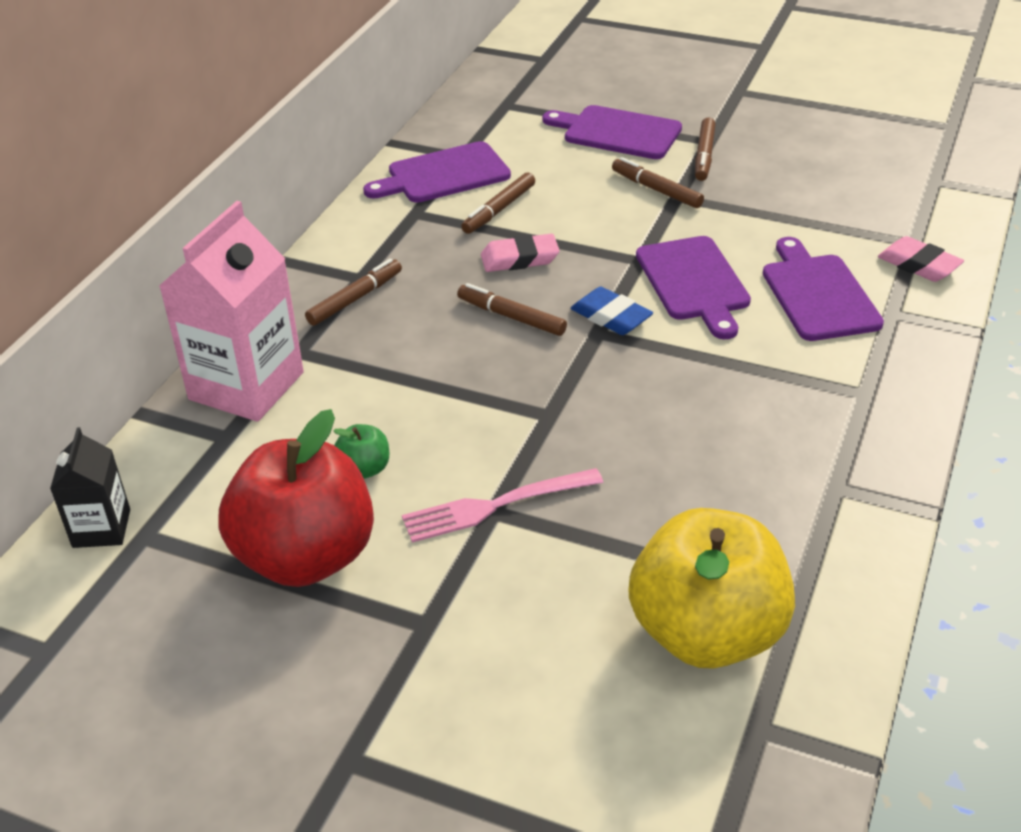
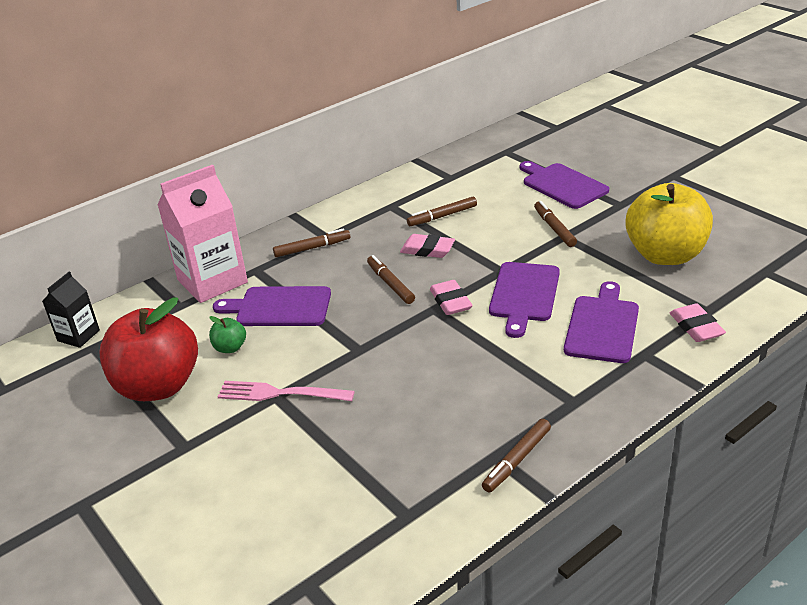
camera: 30 degrees right, 5 degrees down
purple cutting board [363,141,511,203] -> purple cutting board moved to [213,286,331,326]
blue eraser [571,287,653,335] -> pink eraser [430,280,473,315]
yellow apple [629,508,795,669] -> yellow apple moved to [625,183,713,265]
brown marker [695,118,716,181] -> brown marker moved to [482,419,551,493]

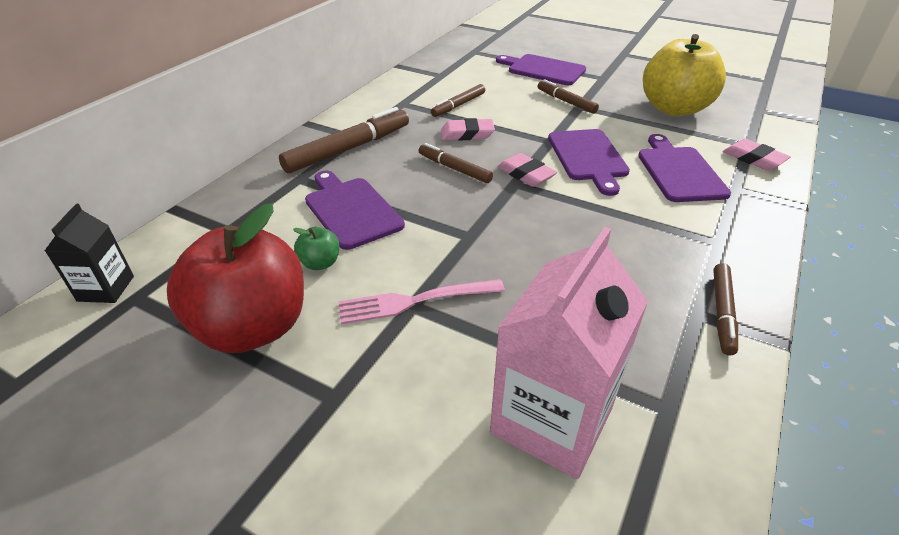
camera: 25 degrees left, 5 degrees up
pink carton [158,164,248,303] -> pink carton moved to [490,227,648,479]
purple cutting board [213,286,331,326] -> purple cutting board turned 75 degrees clockwise [305,171,405,250]
brown marker [273,228,350,257] -> brown marker [279,107,409,173], size x1.72

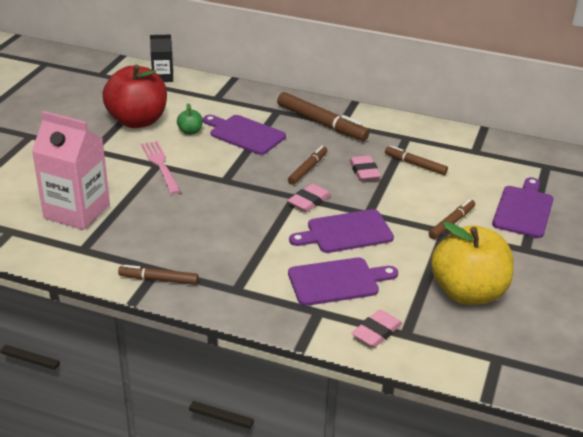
camera: 80 degrees right, 5 degrees down
purple cutting board [305,171,405,250] -> purple cutting board turned 105 degrees counterclockwise [203,115,286,155]

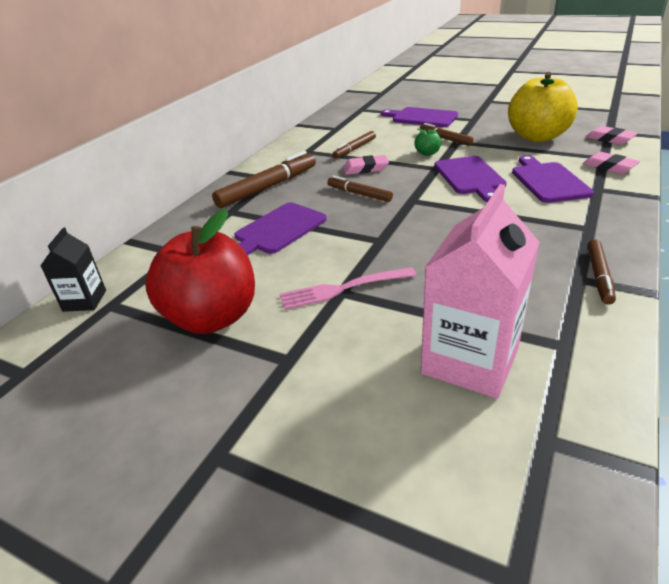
camera: 80 degrees left, 0 degrees up
green apple [177,103,203,135] -> green apple moved to [414,128,441,156]
pink eraser [287,184,331,212] -> pink eraser moved to [586,126,638,145]

